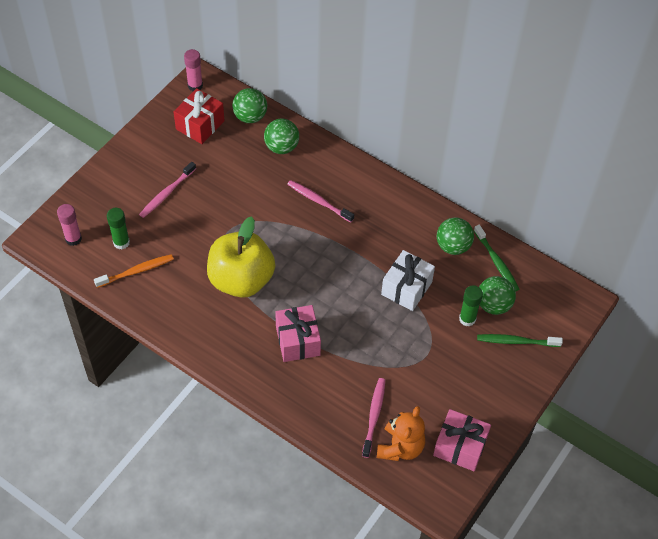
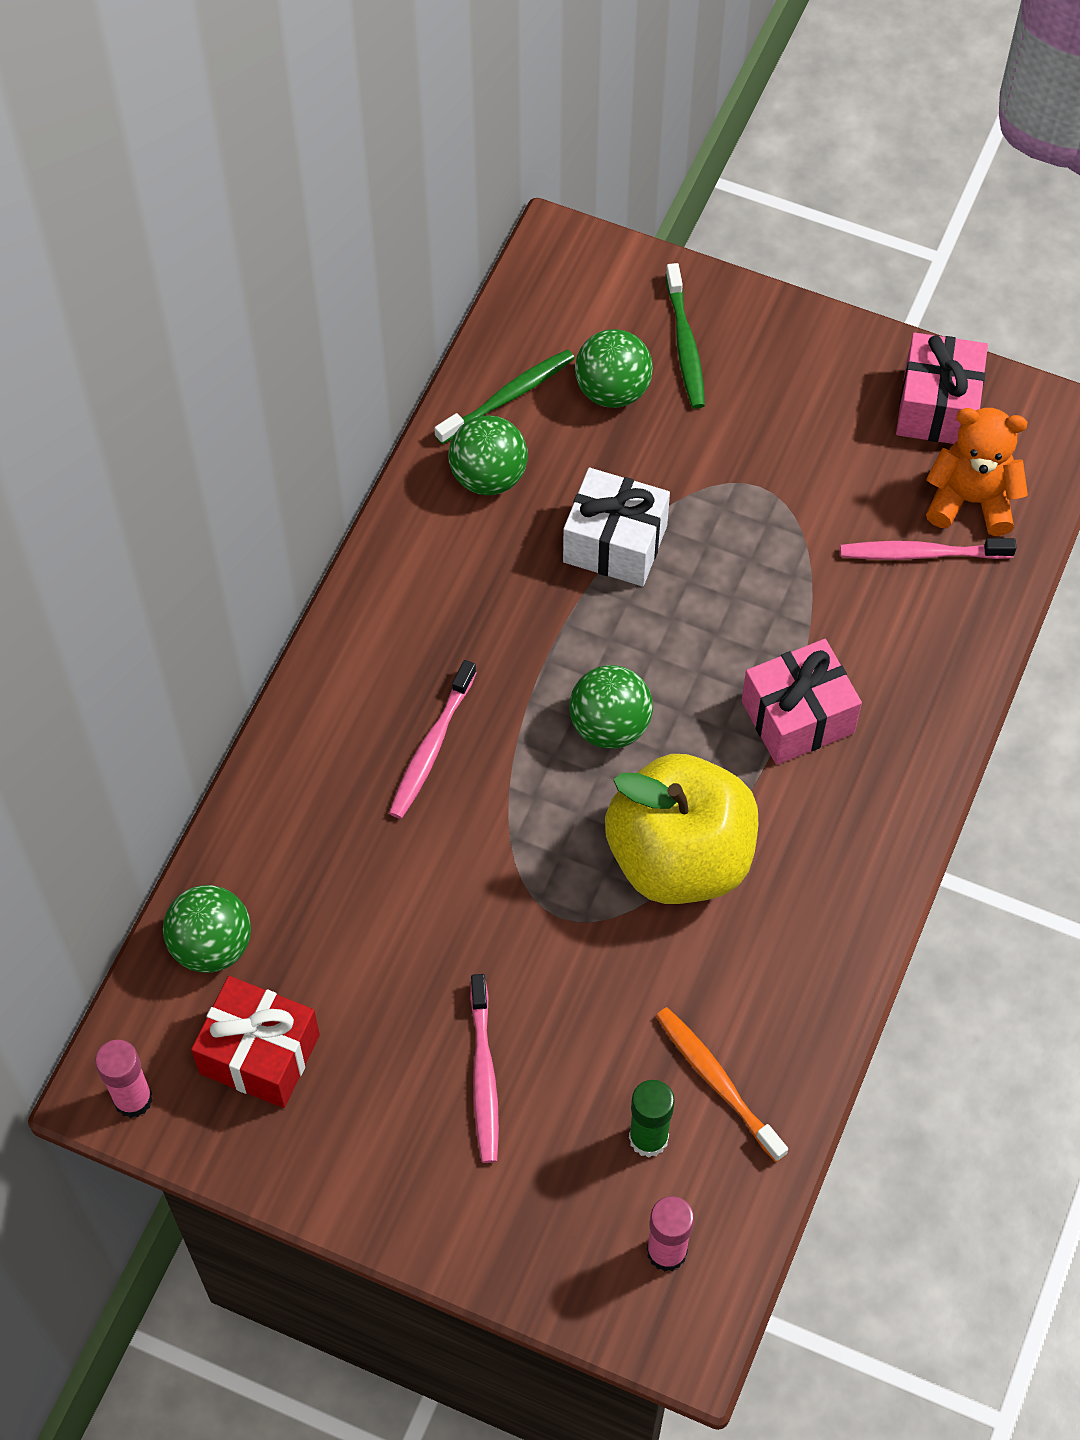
camera: 100 degrees left, 5 degrees up
pink toothbrush [139,162,196,218] -> pink toothbrush turned 60 degrees clockwise [470,974,499,1163]
green ball [264,118,299,154] -> green ball moved to [569,665,653,749]
green glue stick [459,285,483,327] -> none

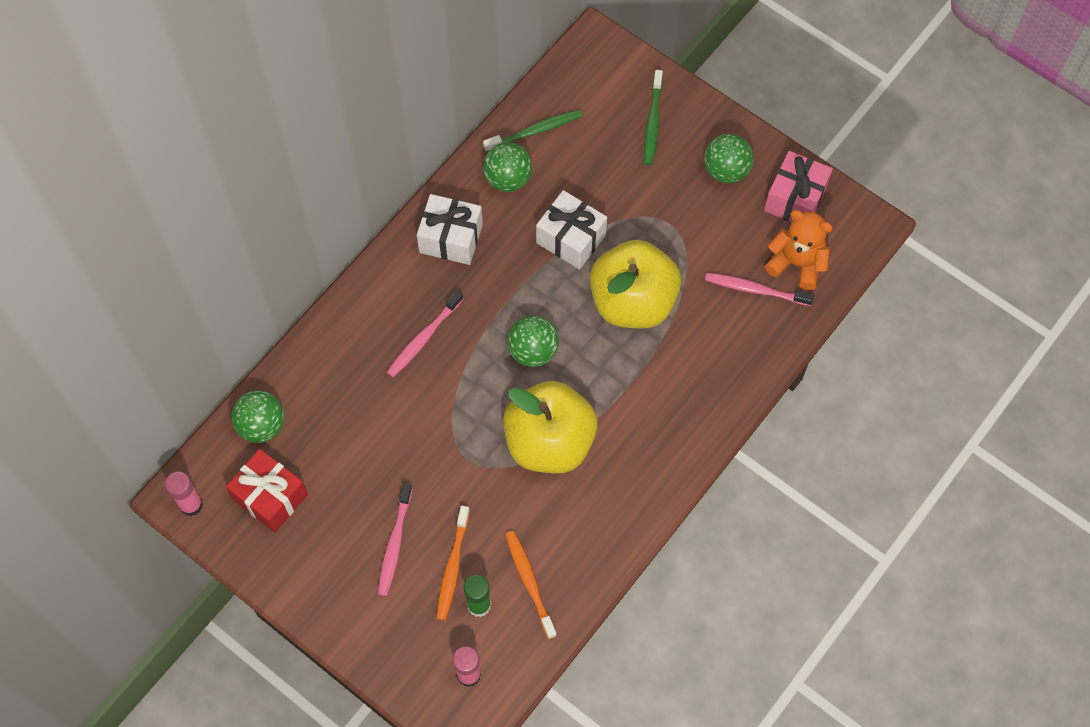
camera: 15 degrees right, 5 degrees up
green ball [575,329,653,408] -> green ball moved to [704,134,754,183]
pink gift [742,639,862,765] -> none
none -> white gift [417,194,483,265]
none -> orange toothbrush [436,506,470,621]
none -> yellow apple [590,240,681,329]

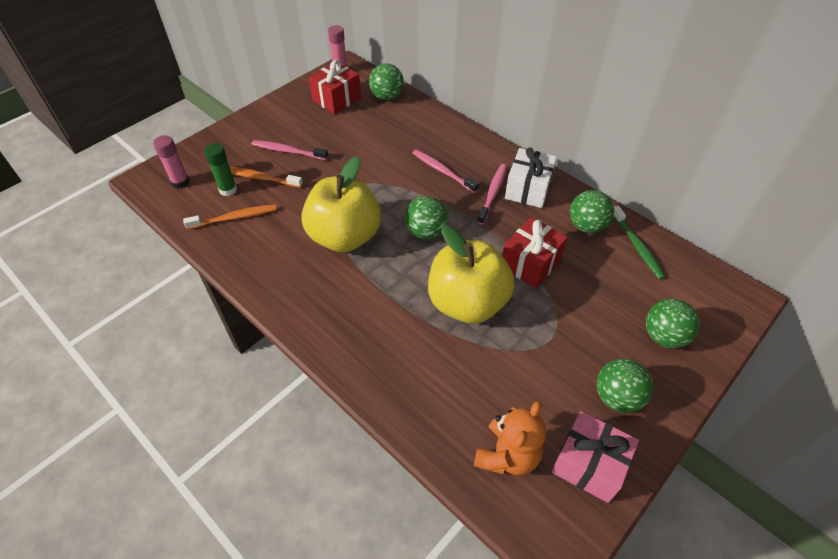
camera: 95 degrees right, 15 degrees down
white gift [536,190,607,270] -> red gift [502,217,568,288]
green toothbrush [644,70,663,166] -> green ball [646,299,700,348]
pink toothbrush [705,273,814,306] -> pink toothbrush moved to [477,164,507,225]

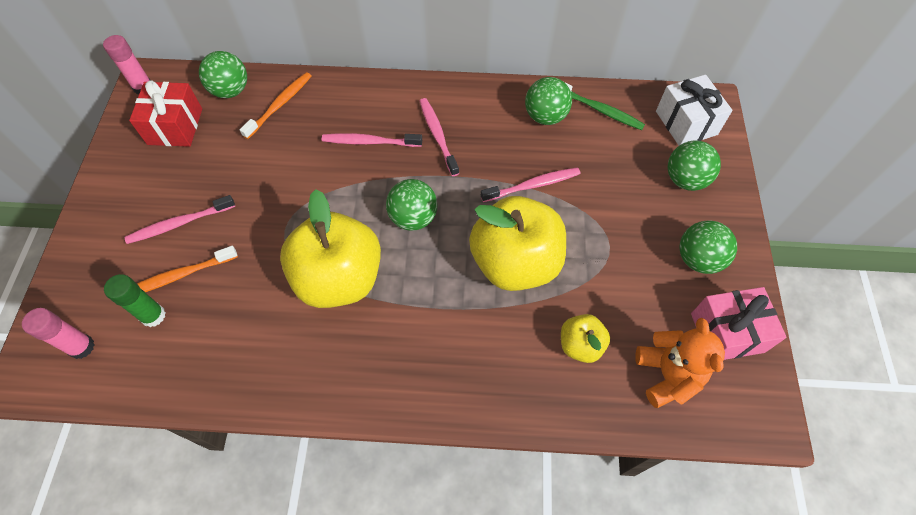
camera: 40 degrees left, 10 degrees up
orange toothbrush [183,204,277,229] -> orange toothbrush moved to [240,72,312,139]
red gift [502,217,568,288] -> pink toothbrush [481,167,581,202]
white gift [505,148,557,208] -> white gift moved to [656,75,733,146]
none -> yellow apple [561,314,610,363]

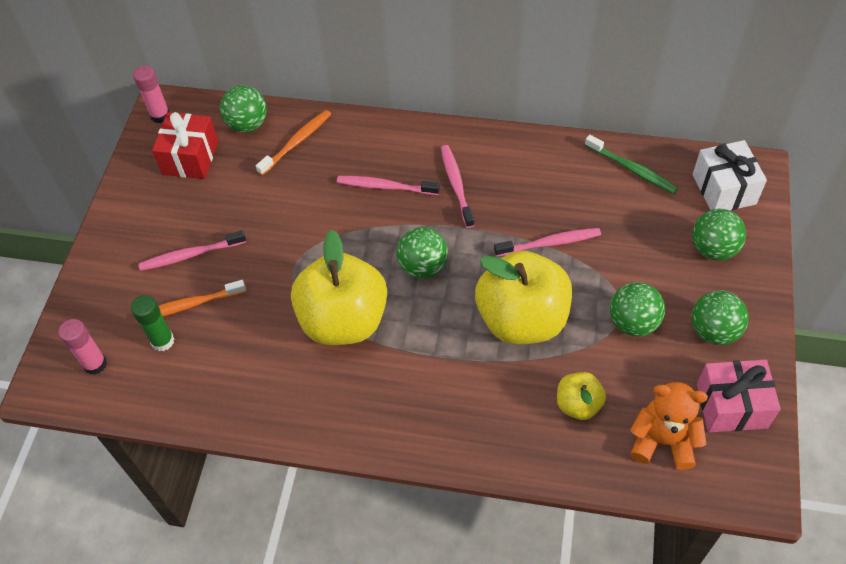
camera: 10 degrees right, 5 degrees down
green ball [525,77,572,125] -> green ball moved to [610,282,665,337]
orange teddy bear [635,318,725,408] -> orange teddy bear turned 75 degrees counterclockwise [630,382,708,470]

